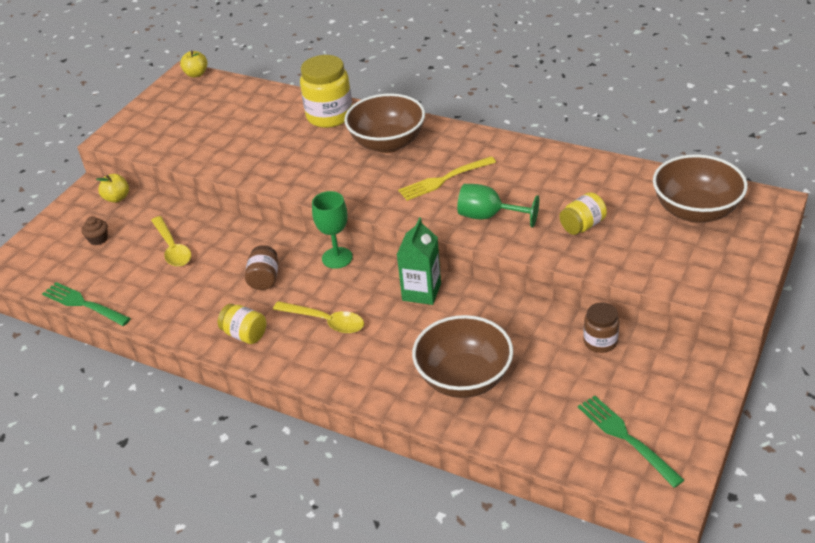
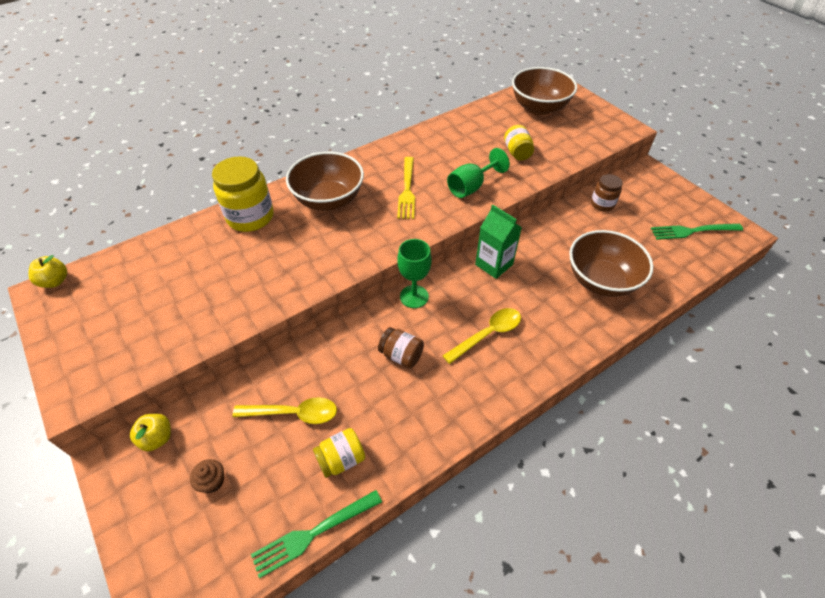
camera: 65 degrees left, 10 degrees up
yellow jar [218,304,266,344] -> yellow jar moved to [313,428,365,478]

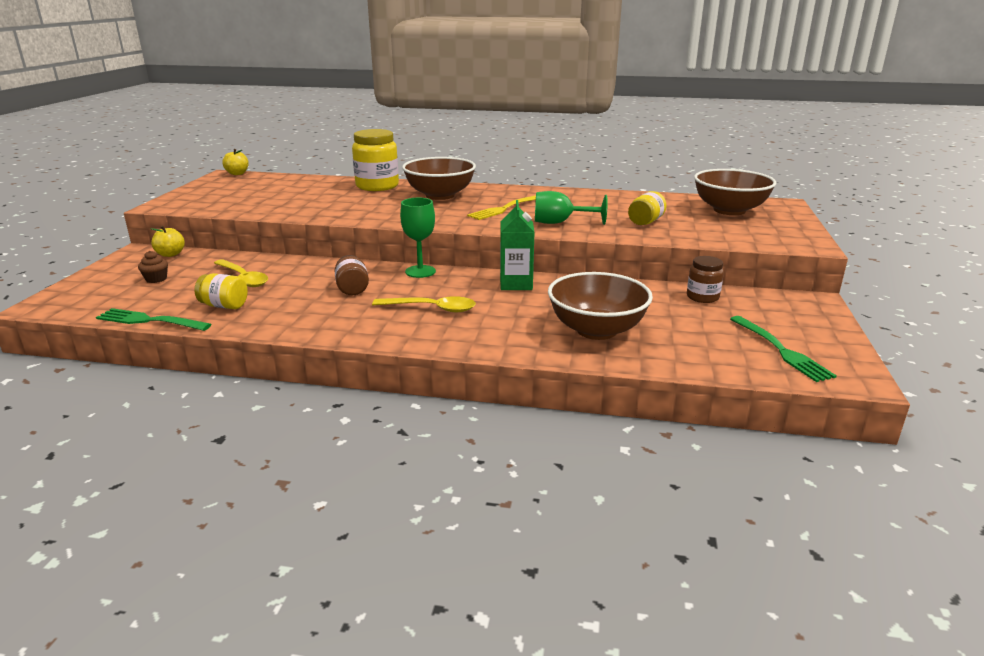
camera: 45 degrees right, 25 degrees down
green fork [651,224,743,240] -> green fork turned 150 degrees counterclockwise [730,316,837,382]

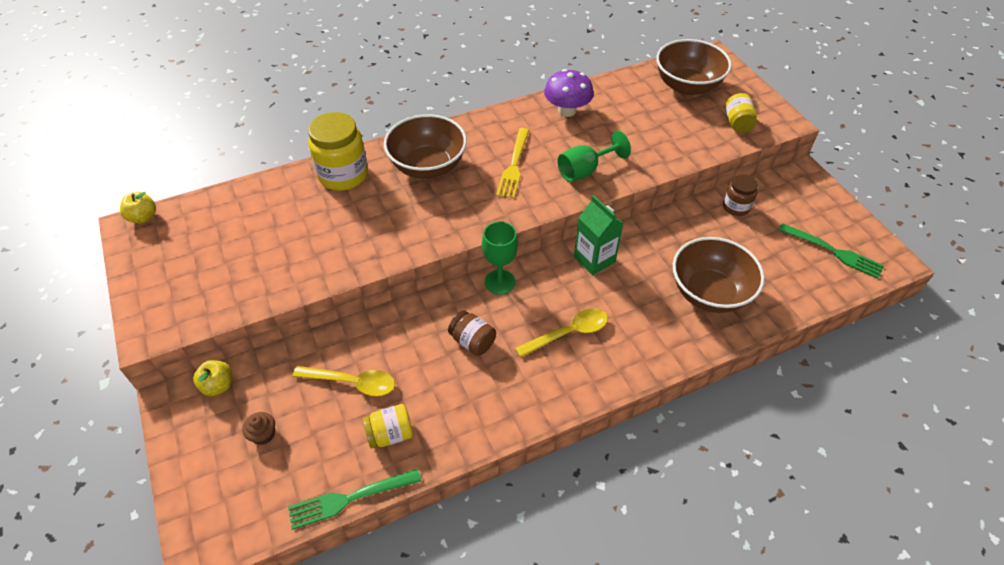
camera: 35 degrees left, 25 degrees up
yellow jar [628,191,667,225] -> yellow jar moved to [725,93,757,133]
none -> purple mushroom [544,69,594,117]

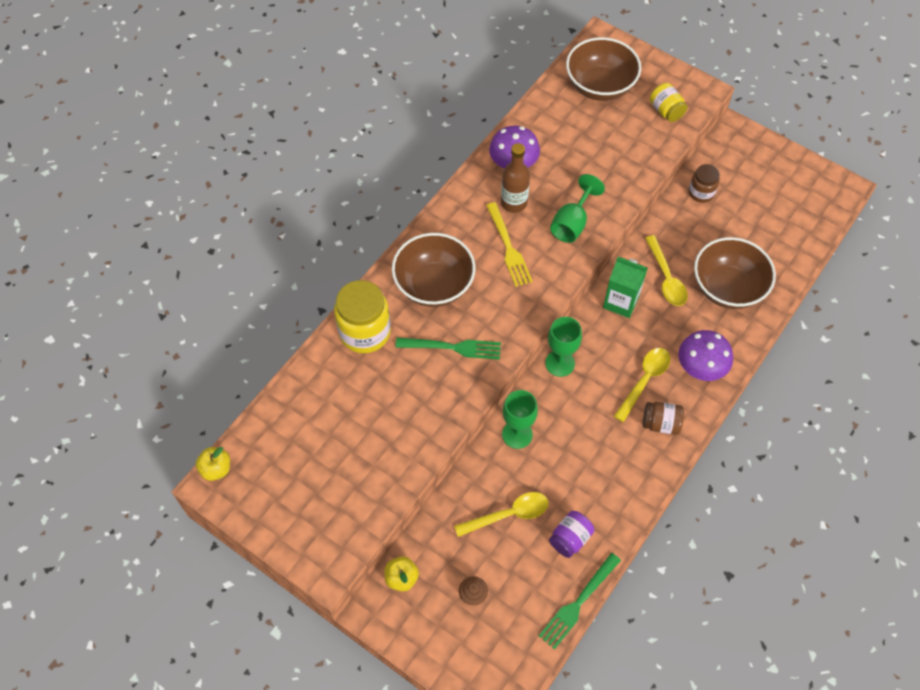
camera: 30 degrees left, 10 degrees up
yellow jar [362,404,413,448] -> purple jar [549,511,595,558]
brown jar [448,310,496,356] -> brown jar moved to [643,402,684,435]
green fork [778,223,884,279] -> green fork moved to [395,338,501,360]
none -> brown bottle [501,143,530,213]
none -> green goblet [502,390,538,449]
none -> yellow spoon [645,235,688,306]
none -> purple mushroom [678,330,733,381]

